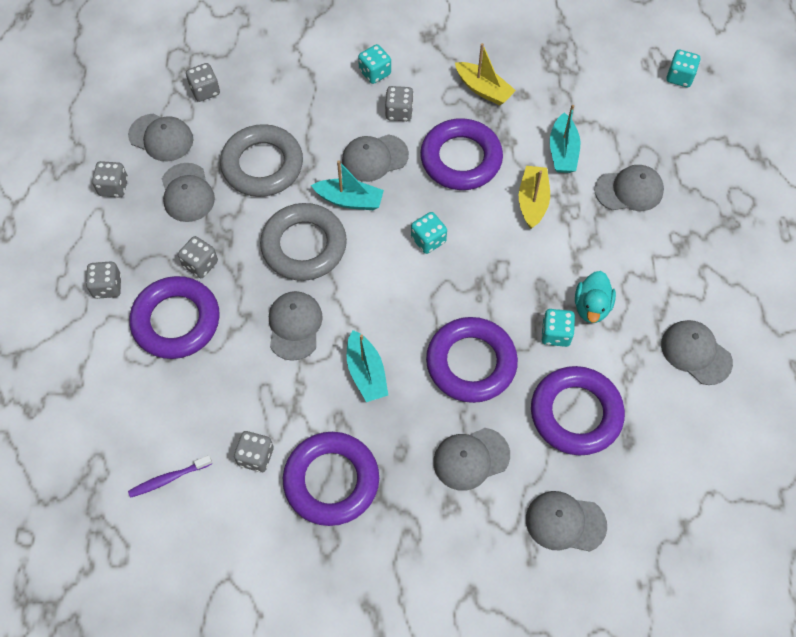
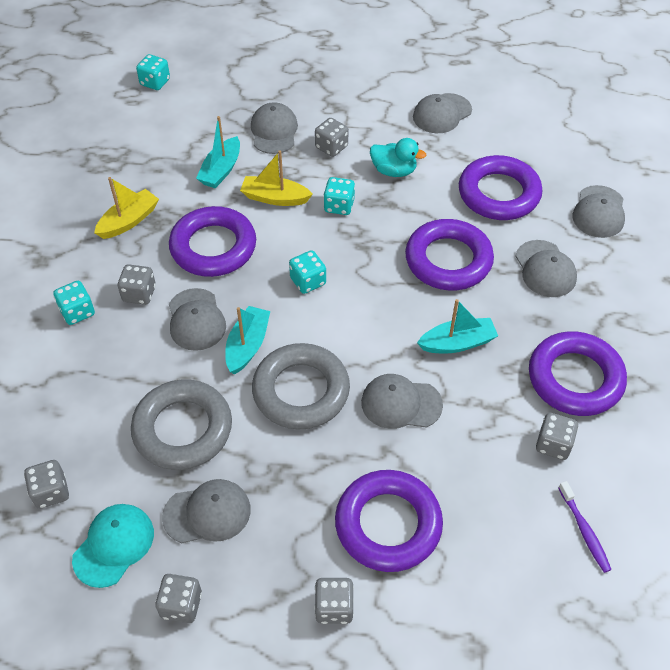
camera: 85 degrees left, 10 degrees down
grey cap [128,114,193,161] -> turquoise cap [72,504,154,588]
grey dice [178,236,218,278] -> grey dice moved to [315,118,348,157]
turquoise dice [541,309,575,347] -> turquoise dice moved to [324,177,355,215]
turquoise boat [550,105,580,173] -> turquoise boat turned 105 degrees clockwise [196,116,240,188]

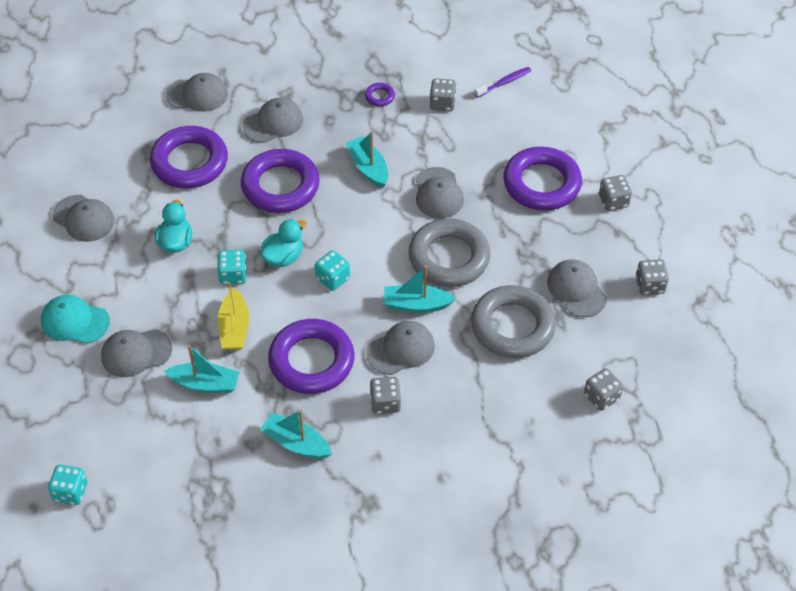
camera: 105 degrees left, 0 degrees up
turquoise dice [53,281,95,325] -> none
turquoise cap [72,504,154,588] -> turquoise cap moved to [41,295,110,344]
yellow boat [94,177,159,239] -> turquoise boat [260,410,332,459]
grey dice [315,118,348,157] -> none
purple ring [529,331,627,416] -> purple ring [365,83,395,106], size x0.40
none -> turquoise duck [260,219,307,267]

